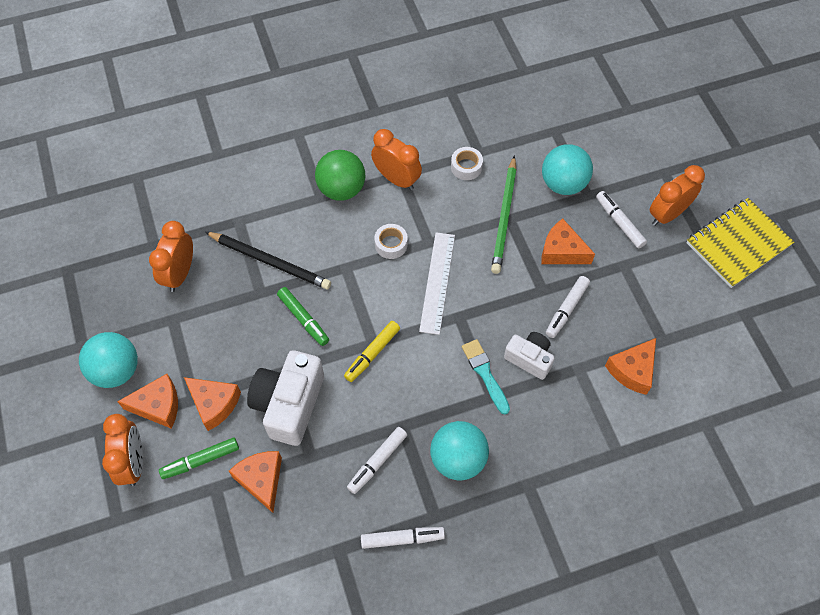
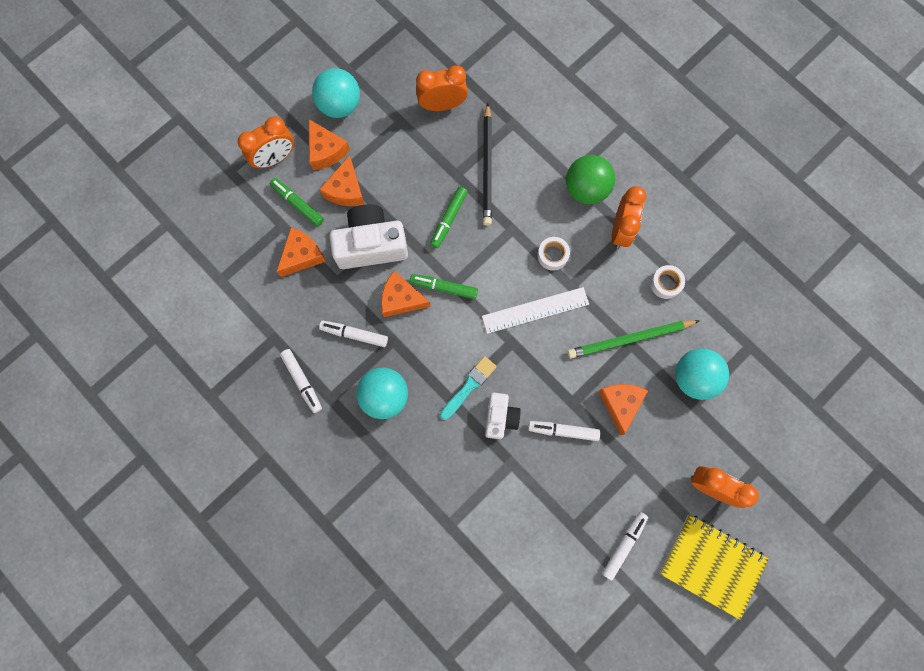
camera: 65 degrees right, 15 degrees up
yellow marker [344,321,400,382] -> green marker [410,274,478,299]
white marker [596,191,647,249] -> white marker moved to [602,512,648,581]
orange cheese [605,338,656,395] -> orange cheese moved to [381,271,431,317]

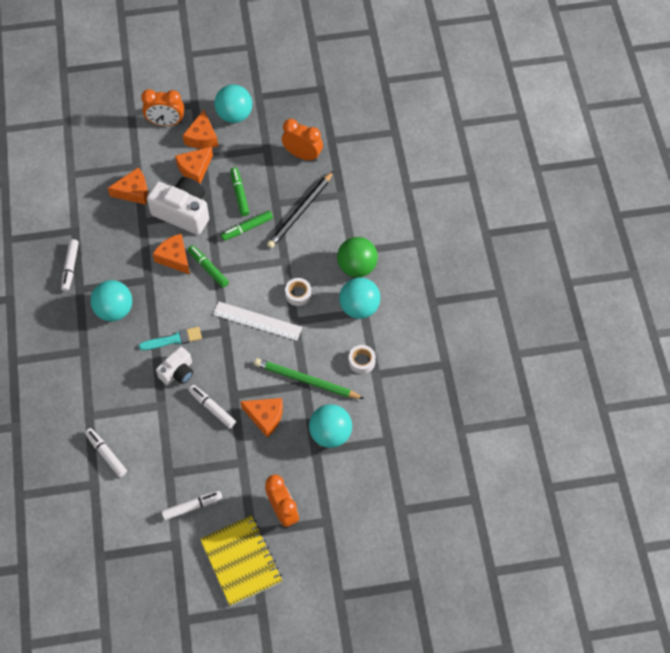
camera: 35 degrees right, 15 degrees down
green marker [269,178,324,227] -> green marker moved to [230,167,249,216]
white marker [319,320,388,347] -> white marker moved to [85,428,127,477]
orange cheese [598,384,648,435] -> orange cheese turned 75 degrees clockwise [240,398,283,437]
orange clock [612,186,647,248] -> turquoise ball [339,278,381,319]

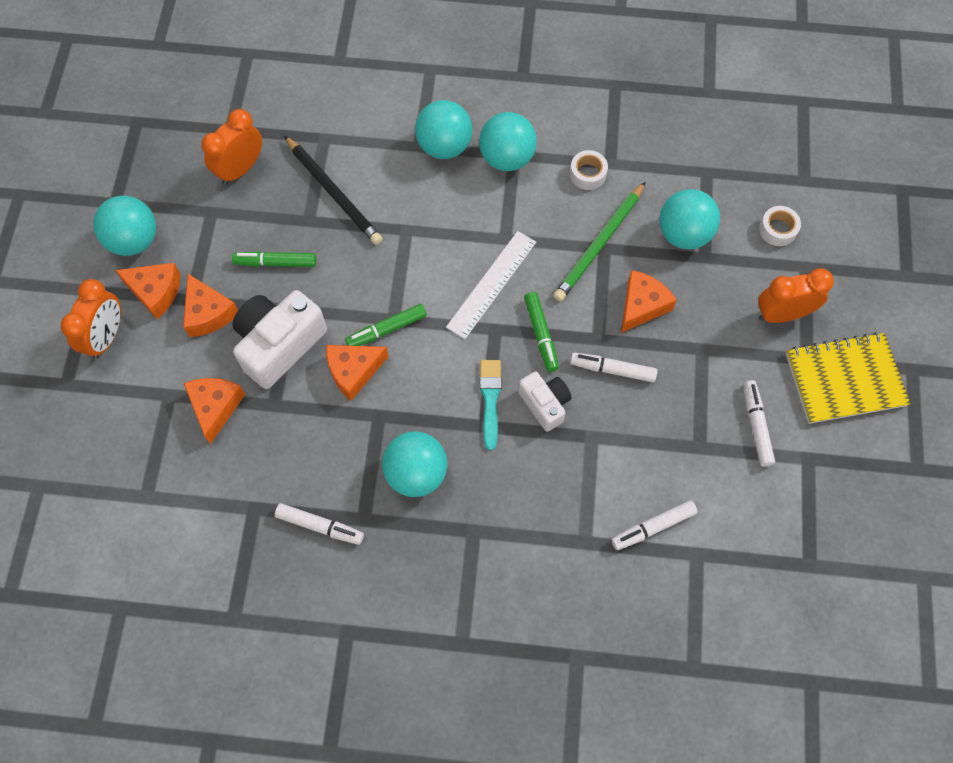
camera: 75 degrees left, 5 degrees up
white marker [188,385,236,428] -> white marker turned 45 degrees clockwise [570,353,657,382]
green marker [221,211,273,241] -> green marker moved to [524,292,559,372]
white tape [285,278,311,306] -> white tape moved to [759,206,801,246]
green ball [337,237,378,277] -> turquoise ball [415,100,473,159]

